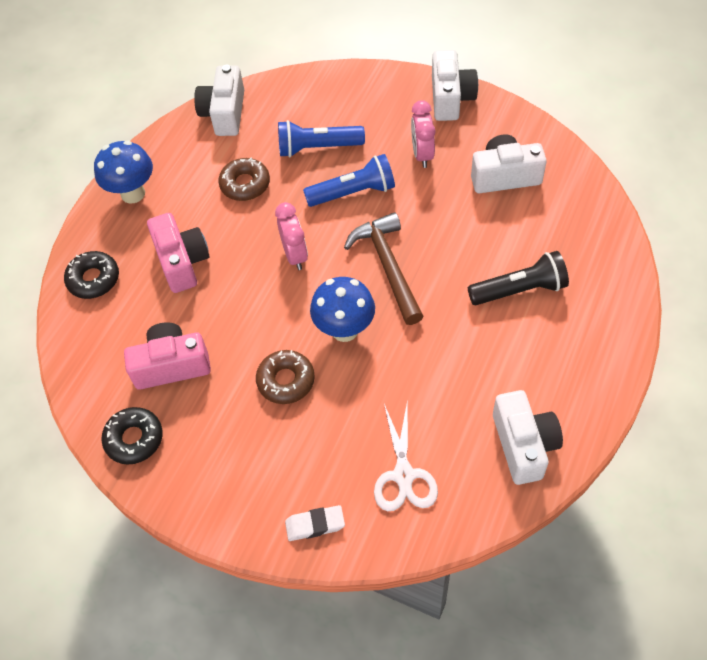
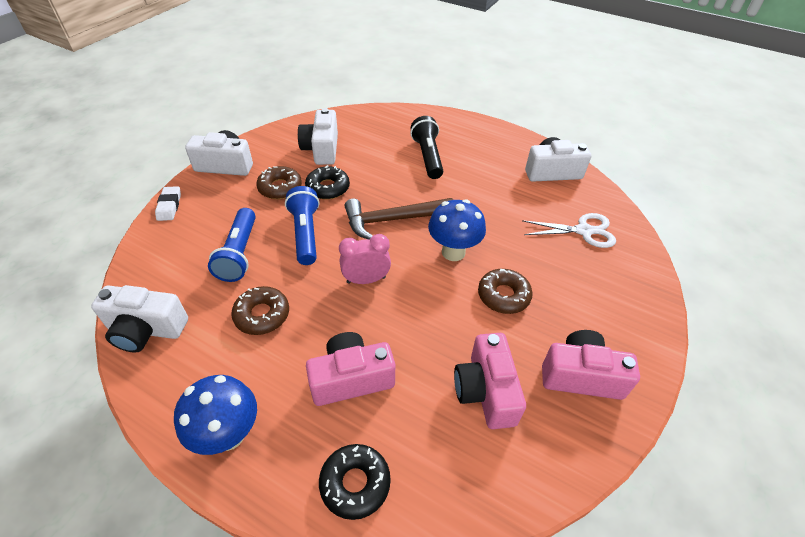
camera: 90 degrees left, 10 degrees down
black donut [101,407,163,465] -> black donut moved to [305,165,350,200]
white eraser [285,505,345,541] -> white eraser moved to [155,186,181,221]
pink clock [411,100,436,168] -> brown donut [256,166,302,199]
none -> pink camera [542,330,640,400]

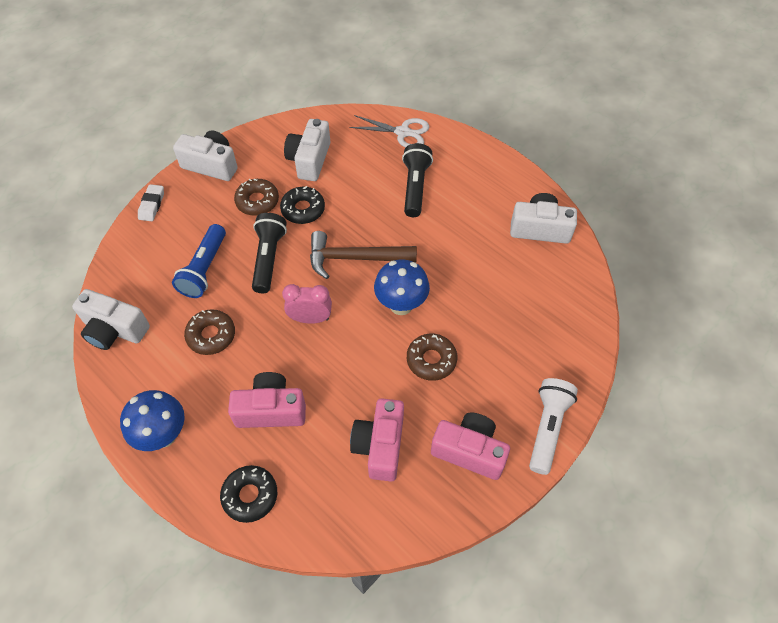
camera: 15 degrees right, 10 degrees up
blue flashlight [285,186,319,265] -> black flashlight [252,213,287,293]
white scissors [522,213,616,248] -> white scissors moved to [349,115,429,148]
none -> white flashlight [529,378,578,475]

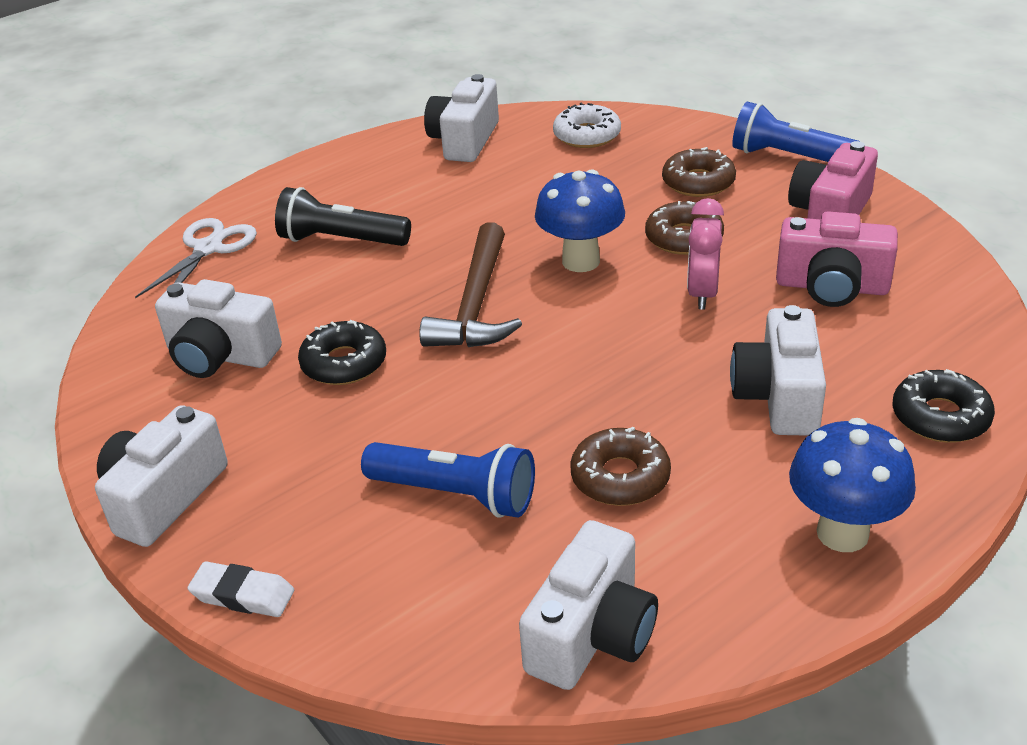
camera: 80 degrees left, 20 degrees down
pink camera [228,372,306,428] -> white camera [730,305,826,436]
brown donut [234,179,279,216] -> brown donut moved to [662,147,736,197]
black flashlight [252,213,287,293] -> none
pink clock [282,284,332,324] -> pink clock moved to [687,198,724,310]
white flashlight [529,378,578,475] -> blue flashlight [732,102,858,162]
none -> white donut [553,103,621,148]

